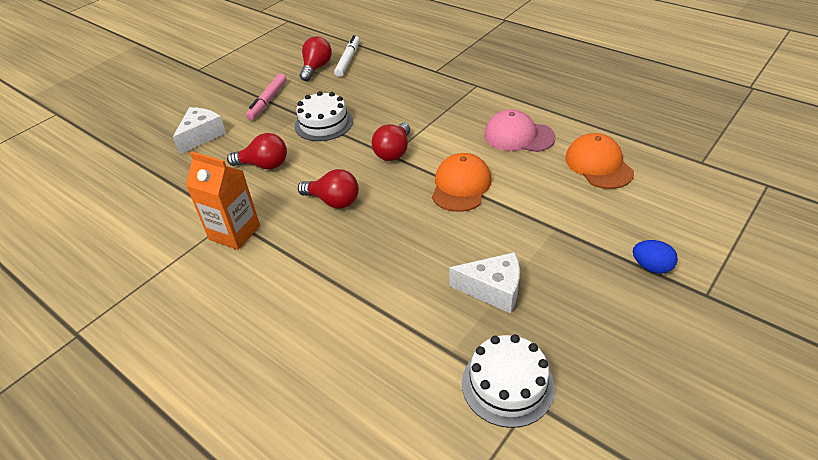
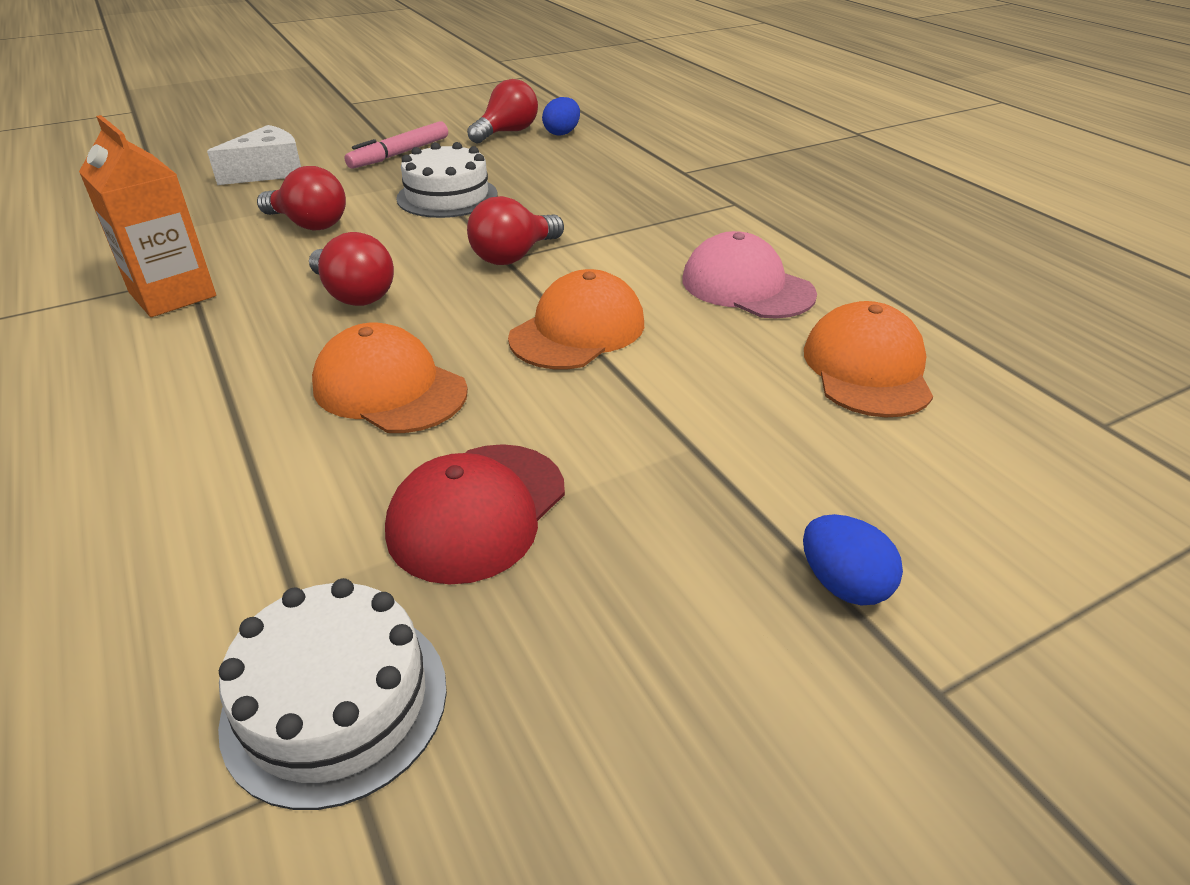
camera: 20 degrees right, 5 degrees down
white marker [334,35,360,77] -> blue egg [542,97,580,136]
white cheese [449,252,520,314] -> red cap [385,444,565,584]
none -> orange cap [312,323,468,433]

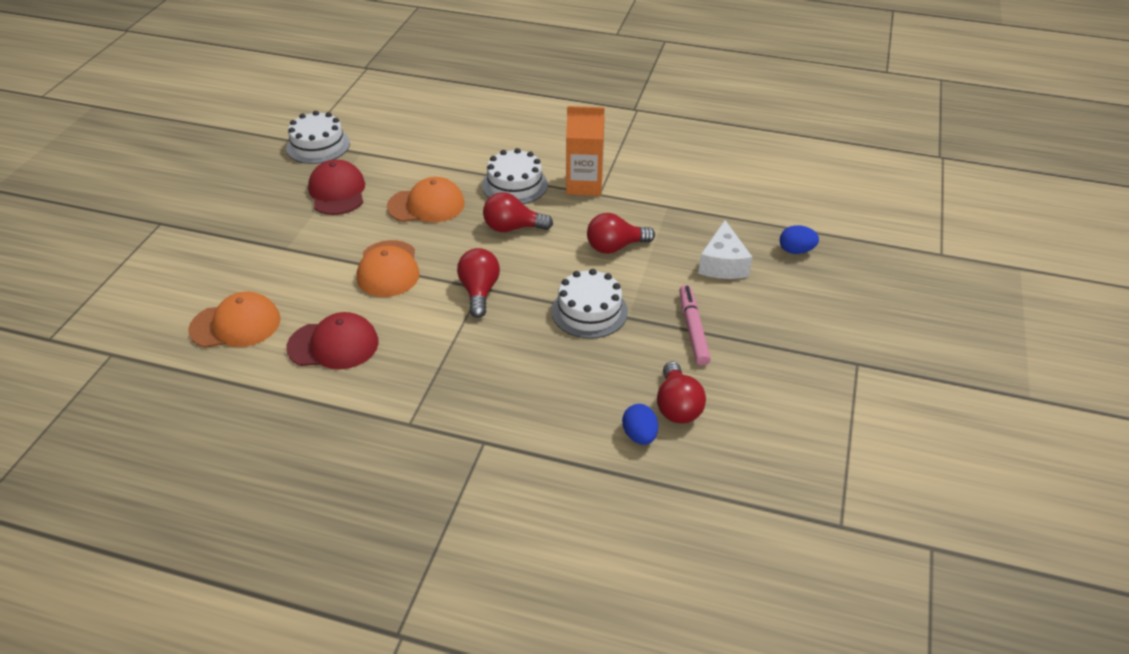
camera: 135 degrees right, 5 degrees up
pink cap [683,231,817,319] -> red cap [286,312,379,369]
blue egg [803,514,903,605] -> blue egg moved to [780,225,819,254]
orange cap [804,301,933,418] -> orange cap turned 60 degrees counterclockwise [188,291,281,348]
none -> white cake [482,148,548,204]

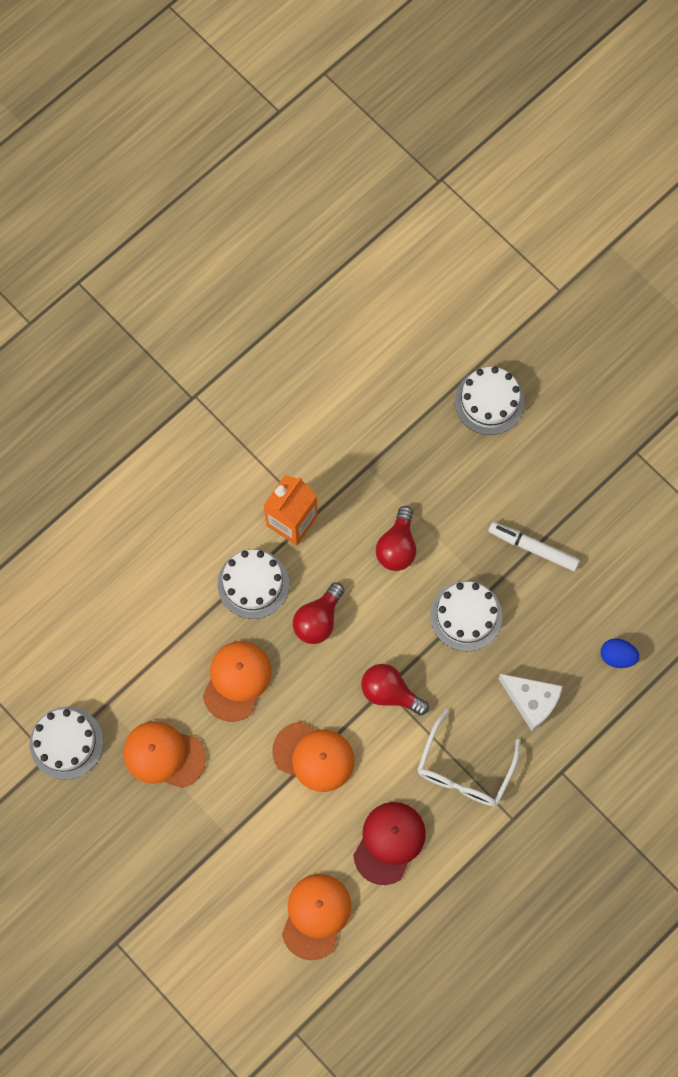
camera: 60 degrees left, 30 degrees up
red cap [308,159,365,215] -> orange cap [123,721,206,788]
red light bulb [657,361,706,423] -> none
pink marker [679,285,711,366] -> white marker [488,522,580,571]
white cheese [698,220,753,279] -> white cheese moved to [498,674,563,731]
blue egg [780,225,819,254] -> white cake [455,367,525,435]
none -> white glasses [417,709,521,806]

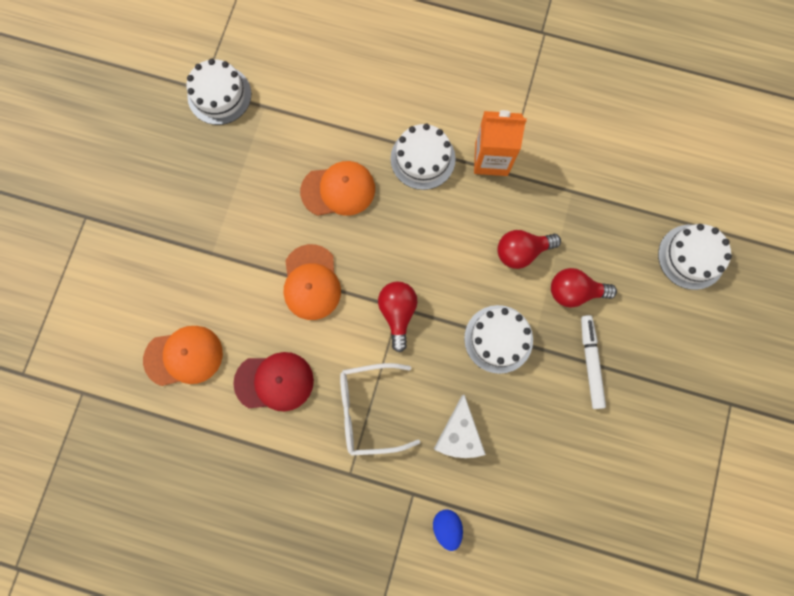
camera: 60 degrees right, 5 degrees up
orange cap [123,721,206,788] -> none
red light bulb [293,582,345,644] -> red light bulb moved to [551,268,617,307]
blue egg [601,639,640,668] -> blue egg moved to [433,509,463,551]

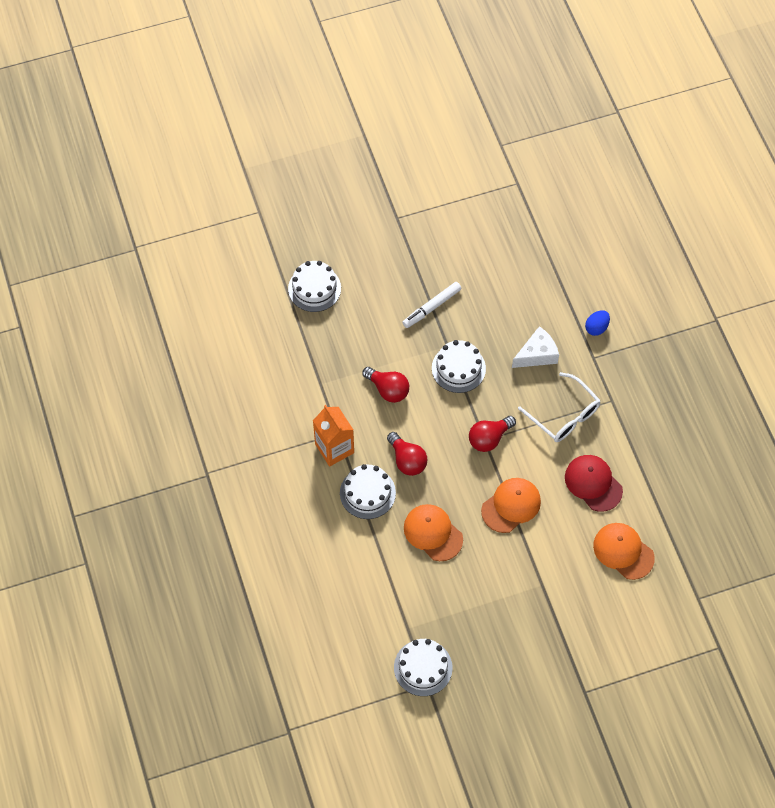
camera: 125 degrees left, 15 degrees down
red light bulb [551,268,617,307] -> red light bulb moved to [387,432,427,476]

